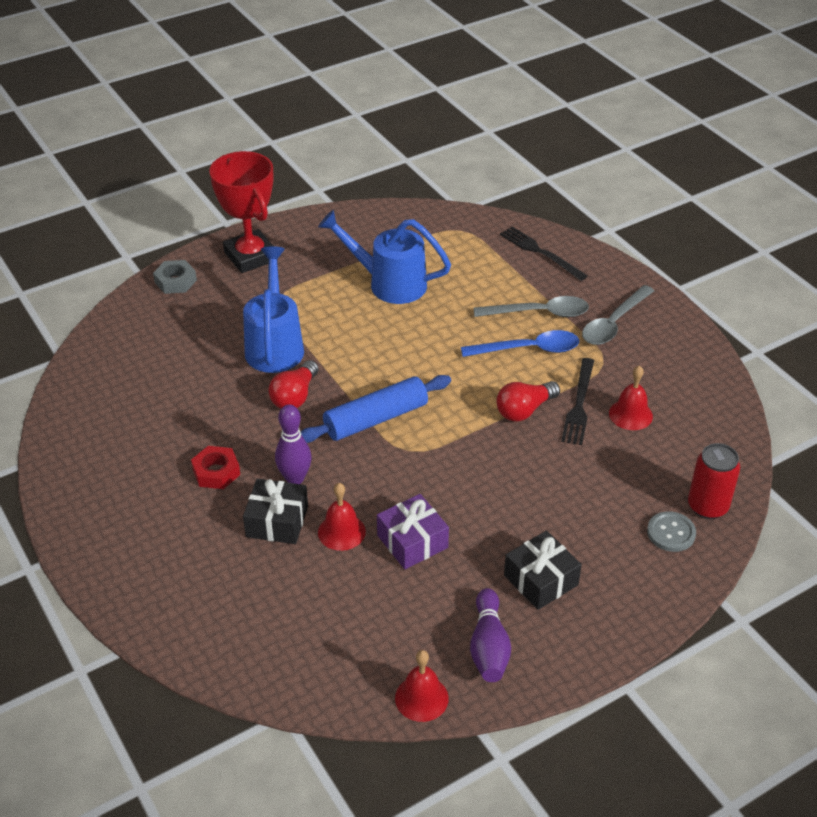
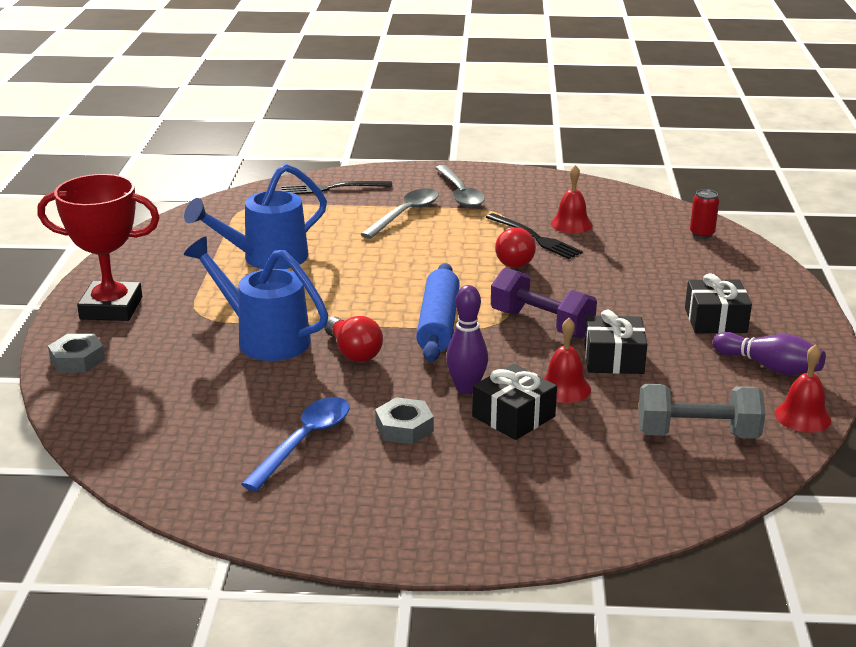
camera: 55 degrees left, 15 degrees down
red nut [191,446,240,489] -> grey nut [375,397,434,444]
purple gift [377,494,449,569] -> black gift [584,310,647,374]
blue spoon [461,330,579,357] -> blue spoon moved to [241,397,350,491]
grey button [647,511,696,552] -> none
red can [688,443,740,519] -> red can [690,189,719,238], size x0.67
none -> purple dumbbell [491,267,597,338]
none -> grey dumbbell [638,384,765,439]

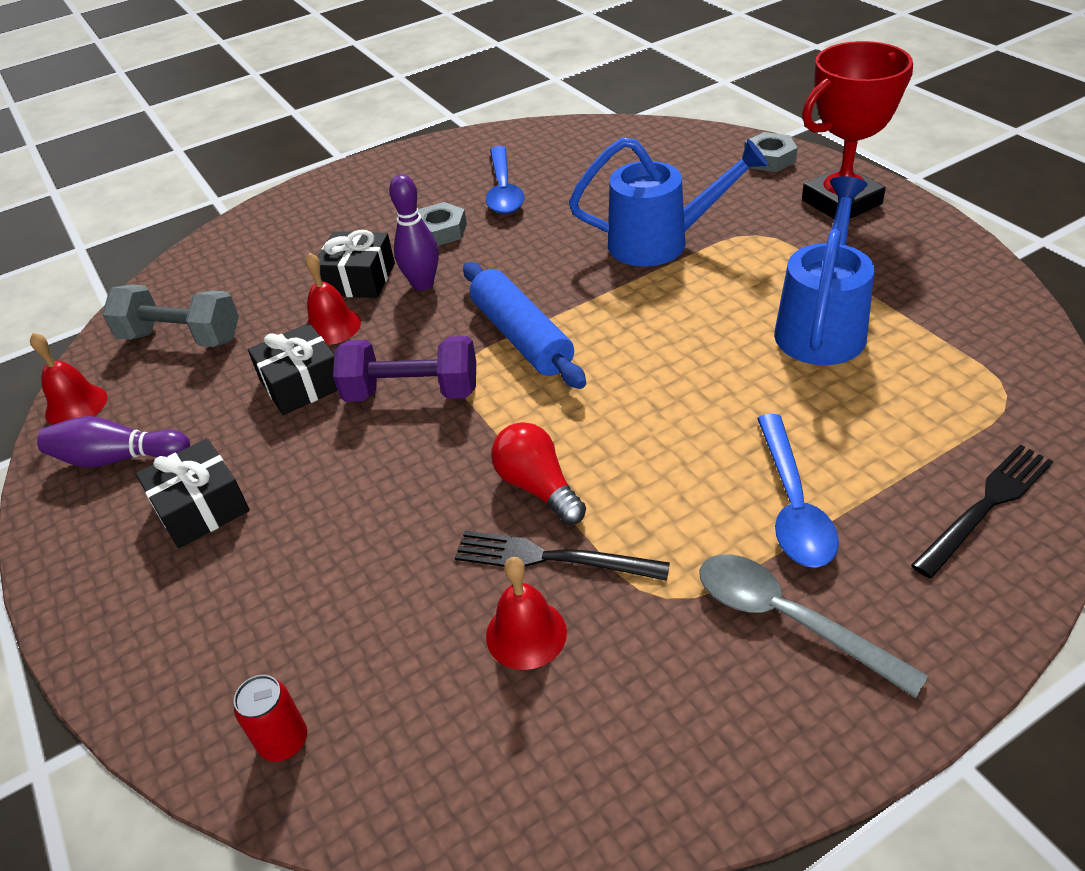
camera: 150 degrees right, 15 degrees up
red light bulb [324,316,383,362] -> none
grey spoon [360,189,439,239] -> blue spoon [757,414,839,568]
grey dumbbell [638,384,765,439] -> grey dumbbell turned 45 degrees clockwise [103,285,239,347]

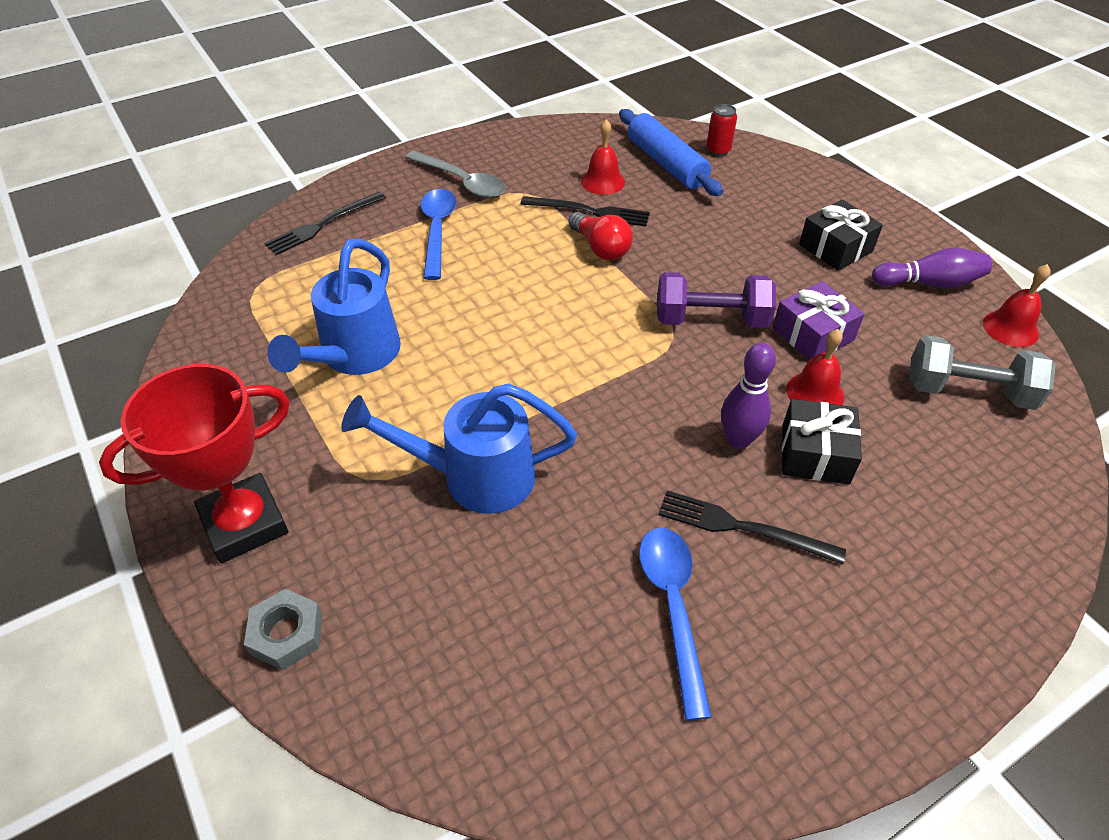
camera: 175 degrees right, 5 degrees up
black gift [248,323,338,415] -> purple gift [773,281,865,360]
grey nut [418,202,467,246] -> black fork [658,490,846,565]
blue rolling pin [463,262,586,389] -> blue rolling pin moved to [619,109,723,196]

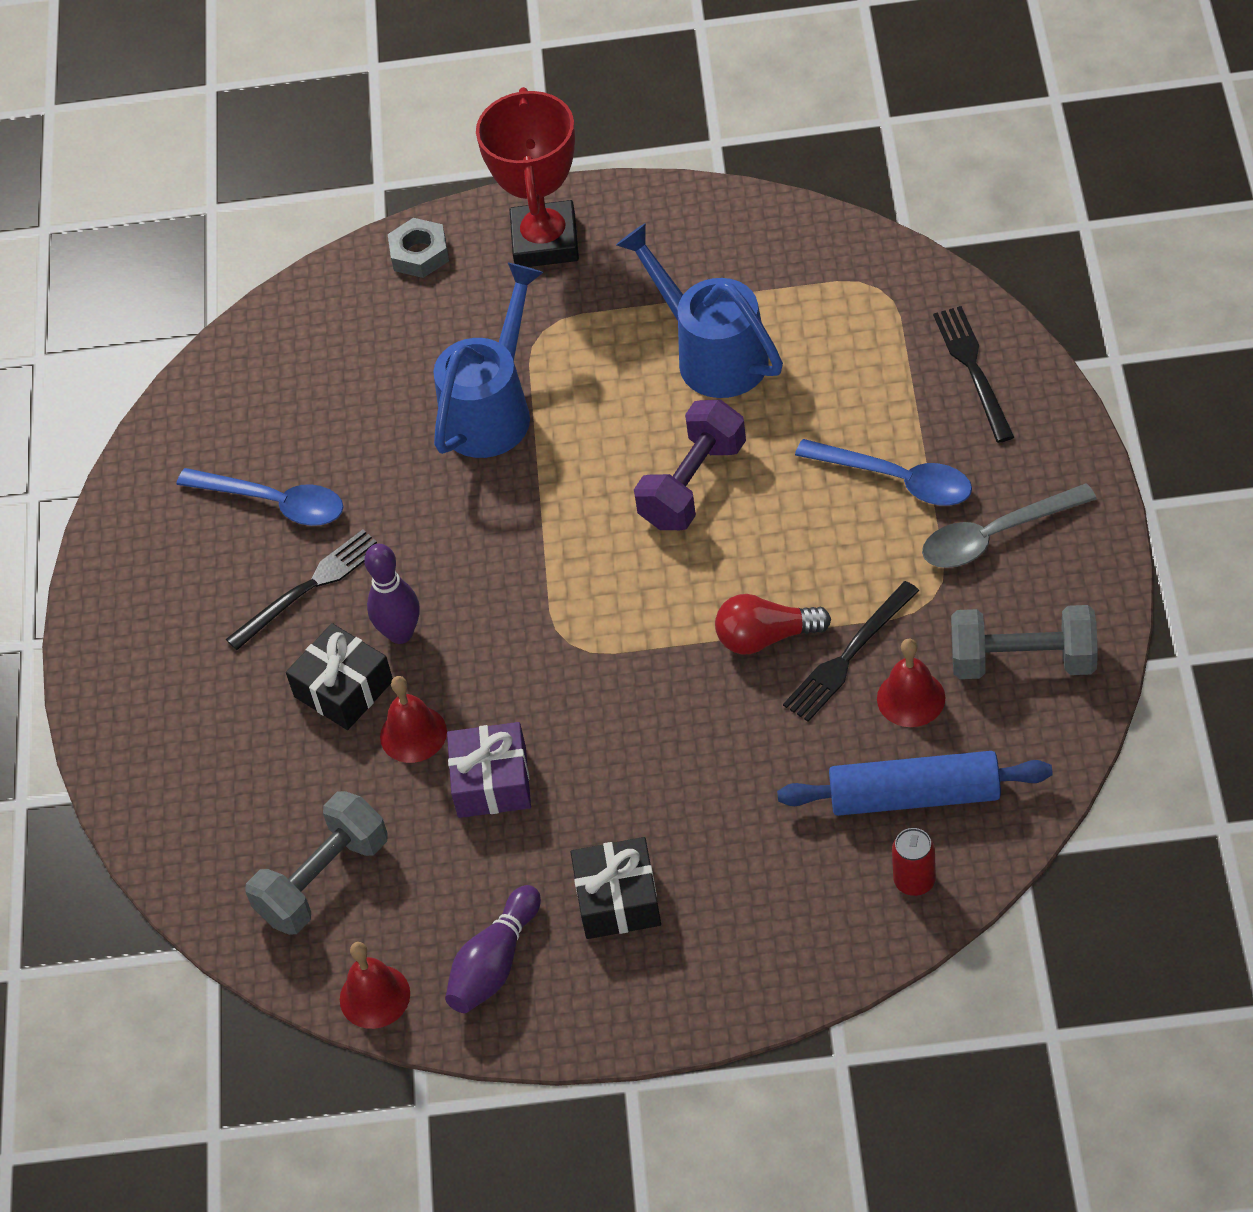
camera: 125 degrees right, 5 degrees up
purple dumbbell [657,272,776,328] -> purple dumbbell moved to [634,400,746,530]
none -> grey dumbbell [951,605,1098,679]

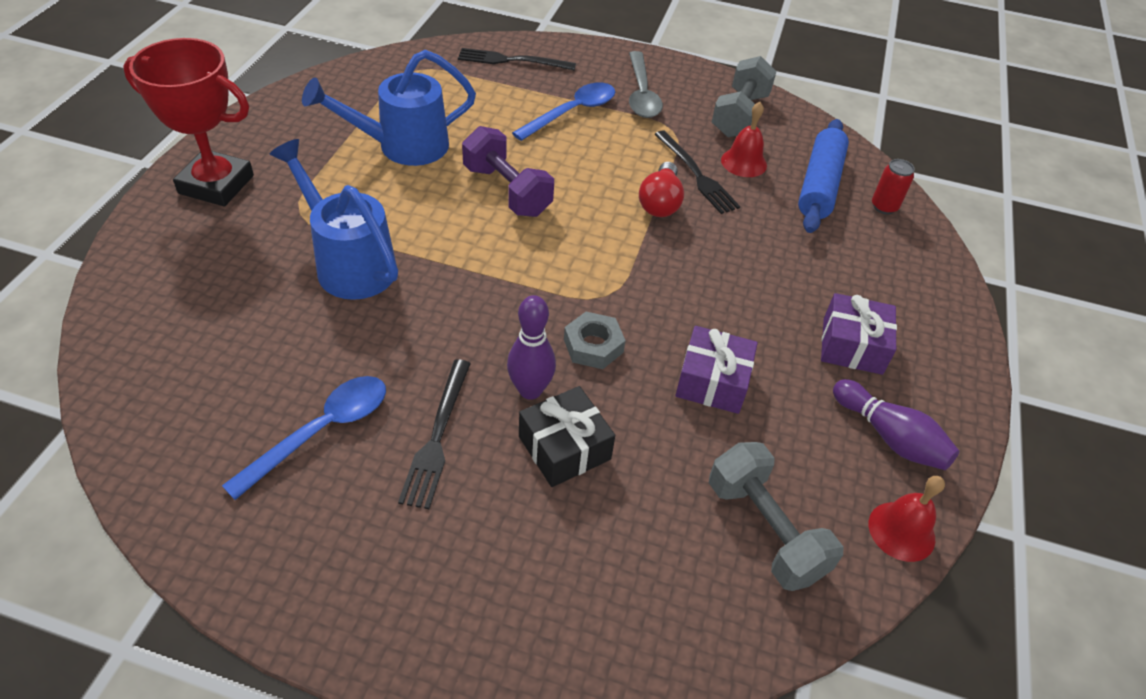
camera: 80 degrees left, 5 degrees down
black fork [226,530,377,650] -> black fork turned 150 degrees counterclockwise [398,359,471,509]
red bell [380,676,447,763] -> none
grey nut [388,218,449,278] -> grey nut moved to [564,312,626,369]
black gift [571,837,661,939] -> purple gift [821,293,897,375]

